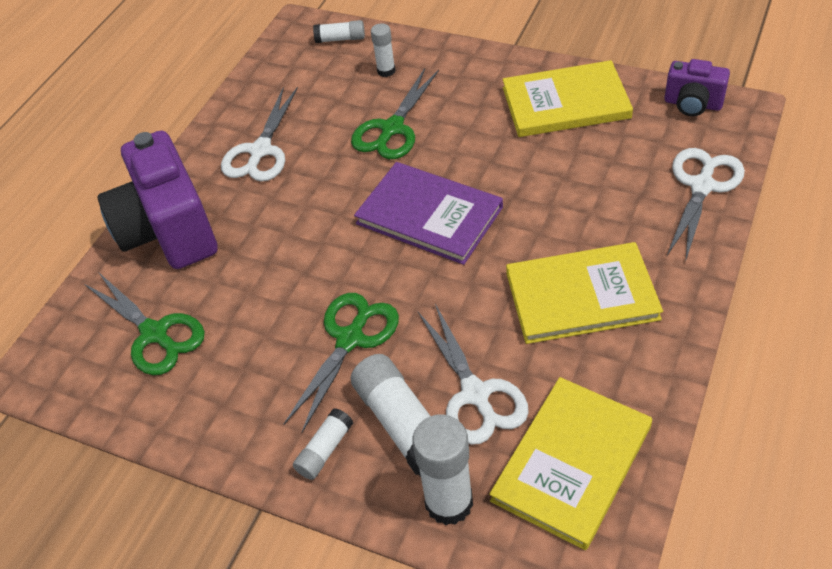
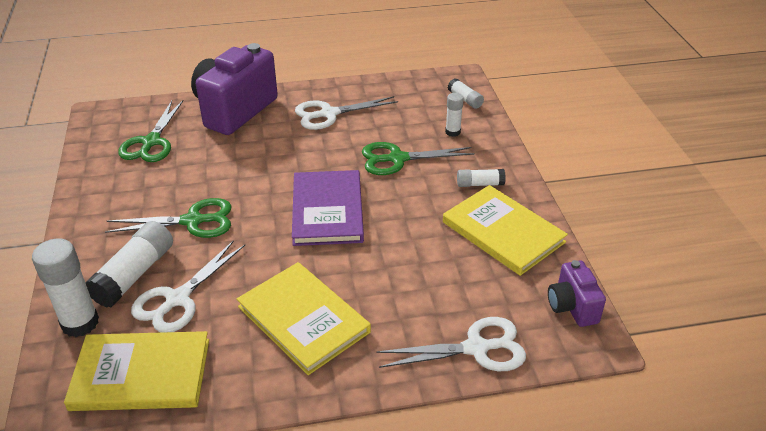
camera: 50 degrees right, 10 degrees down
white glue stick [293,408,353,480] -> white glue stick moved to [457,169,506,187]

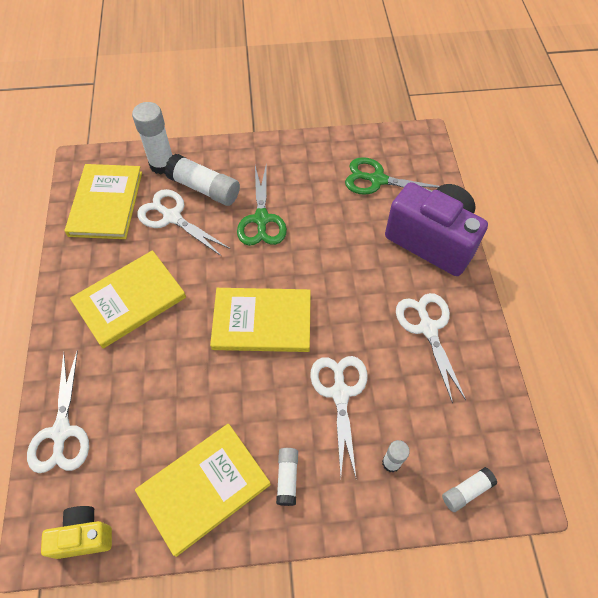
camera: 95 degrees right, 20 degrees up
purple book [292,170,364,246] -> yellow book [210,288,311,352]
green scissors [362,142,475,175] -> white scissors [310,356,368,477]
purple camera [548,260,606,327] -> yellow camera [41,506,112,559]

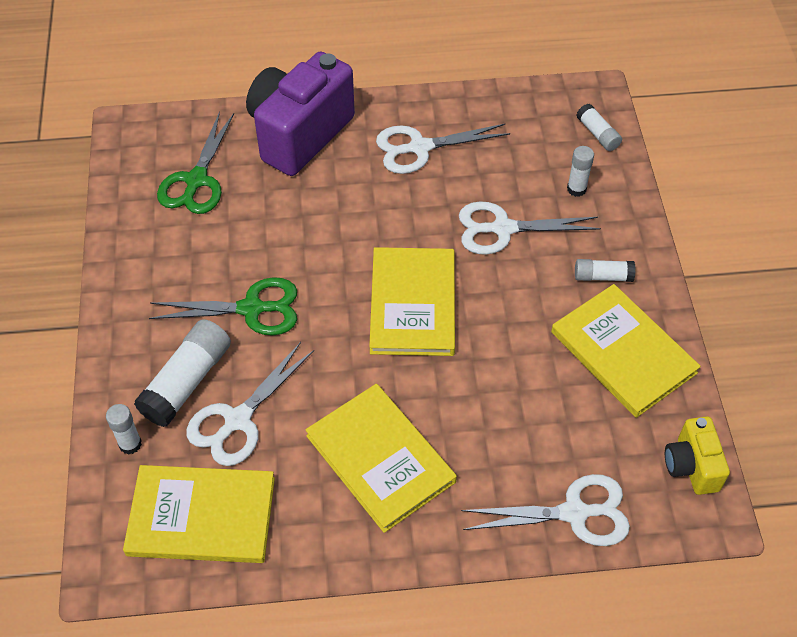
camera: 90 degrees left, 5 degrees down
white glue stick [132,102,172,175] -> white glue stick [106,404,142,455], size x0.56

